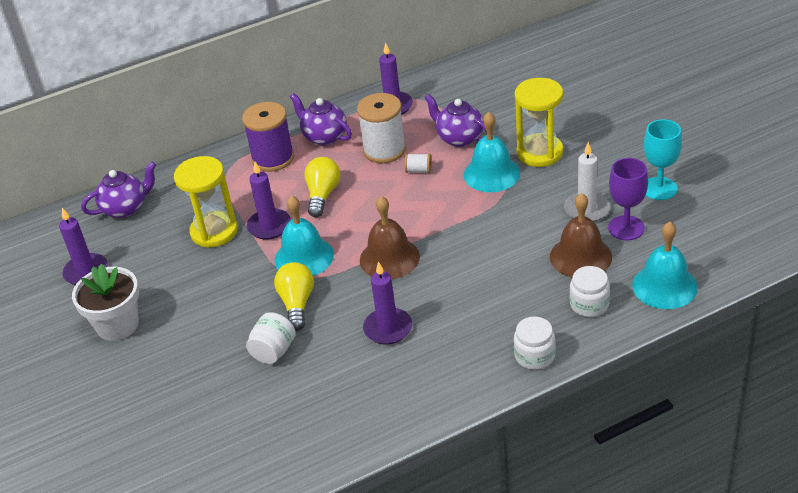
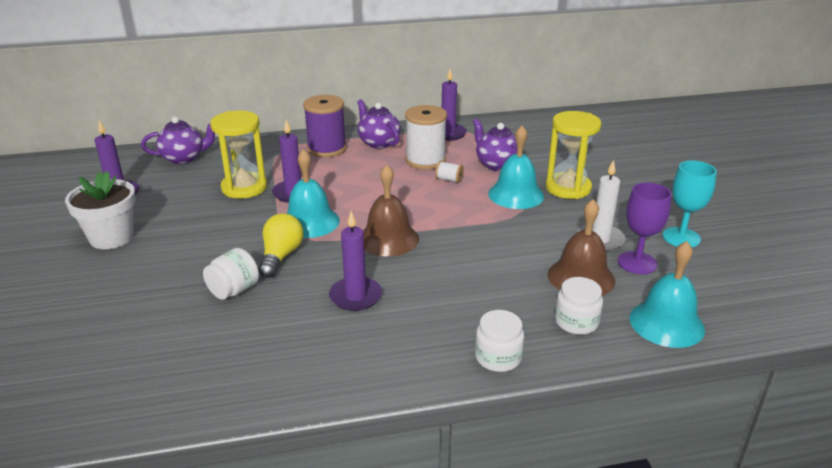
camera: 10 degrees right, 10 degrees down
yellow light bulb [304,157,341,217] -> none

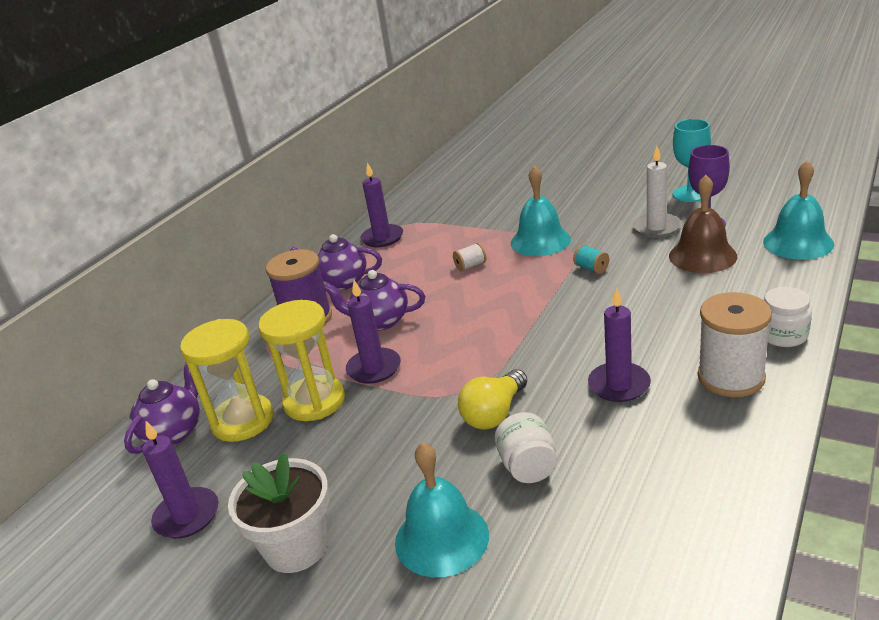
camera: 45 degrees left, 0 degrees up
yellow light bulb [259,213,303,278] -> yellow light bulb turned 105 degrees counterclockwise [458,369,527,429]
turquoise bell [286,149,340,238] -> turquoise bell moved to [395,442,489,577]
brown bell [363,165,419,256] -> none
white spool [405,105,447,170] -> white spool moved to [698,292,772,397]
purple teapot [473,118,524,171] -> purple teapot moved to [323,270,425,330]
yellow hourglass [546,111,601,199] -> yellow hourglass moved to [180,319,273,442]
white jar [555,277,603,335] -> none
none -> turquoise spool [573,244,609,274]

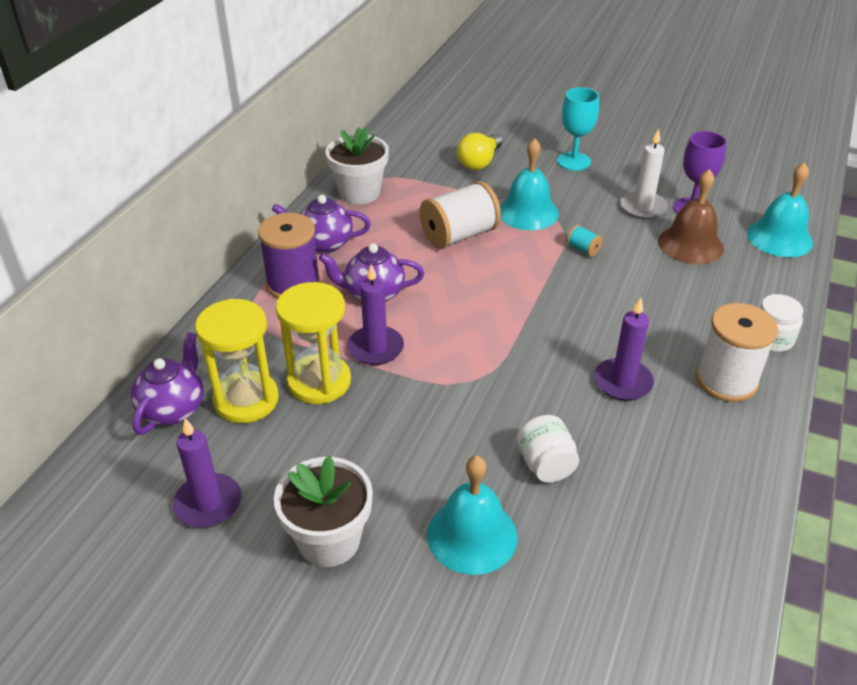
camera: 10 degrees left, 10 degrees up
purple candle [360,162,403,247] -> white flower pot [325,127,389,204]
white spool [453,243,486,271] -> white spool [420,181,501,249], size x2.30
yellow light bulb [458,369,527,429] -> yellow light bulb moved to [457,133,502,170]
turquoise goblet [673,119,711,202] -> turquoise goblet moved to [557,87,599,171]

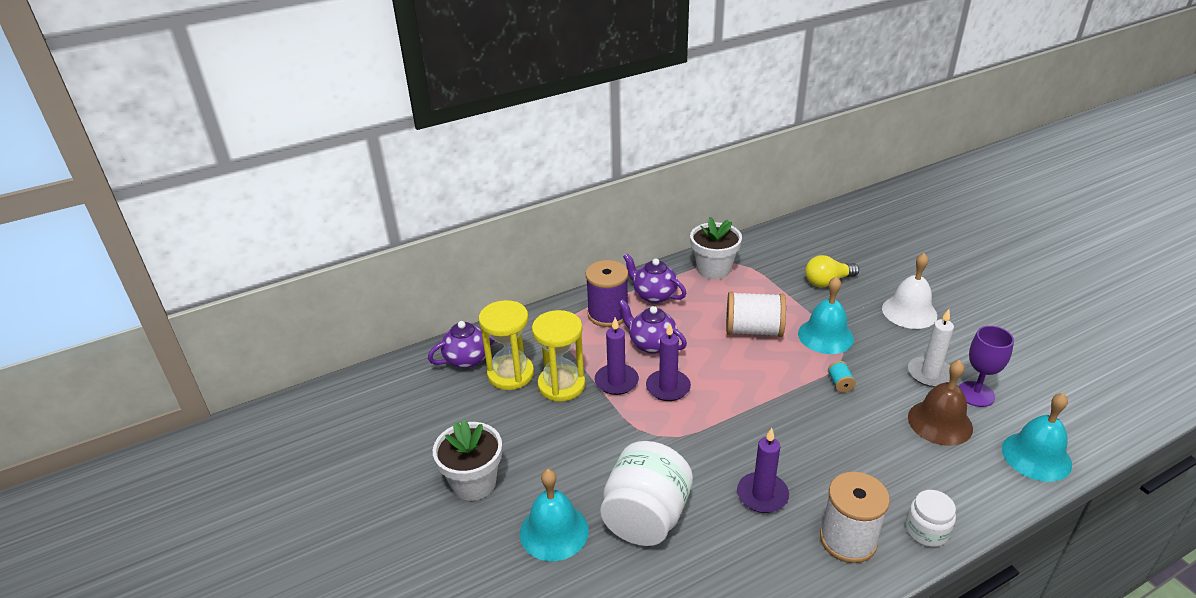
camera: 40 degrees right, 5 degrees down
purple candle [173,418,241,528] -> purple candle moved to [646,323,691,401]
white jar [517,415,579,483] -> white jar [600,441,693,546], size x1.86
turquoise goblet [557,87,599,171] -> white bell [882,253,937,329]

